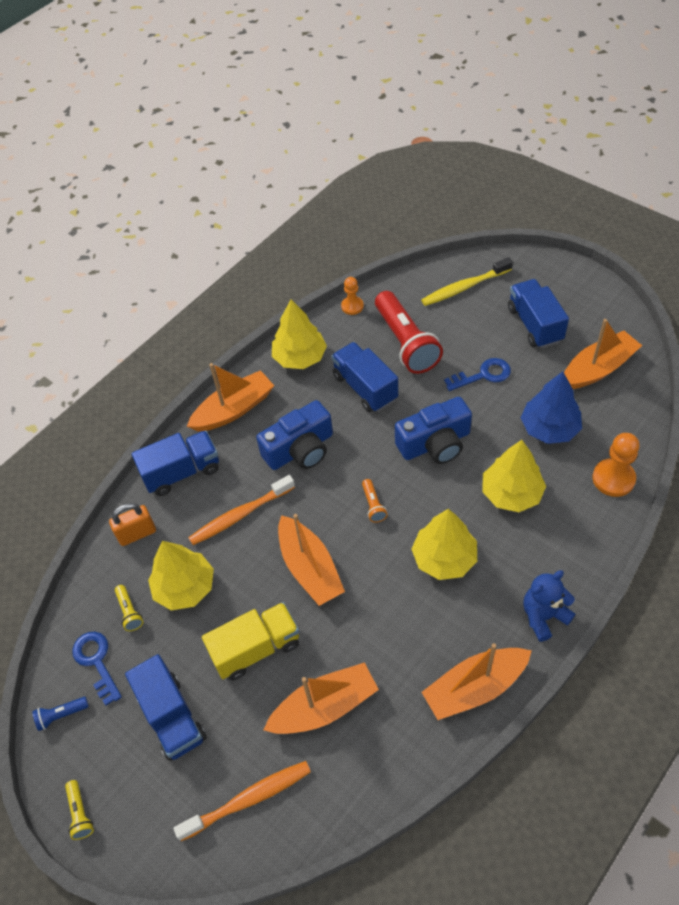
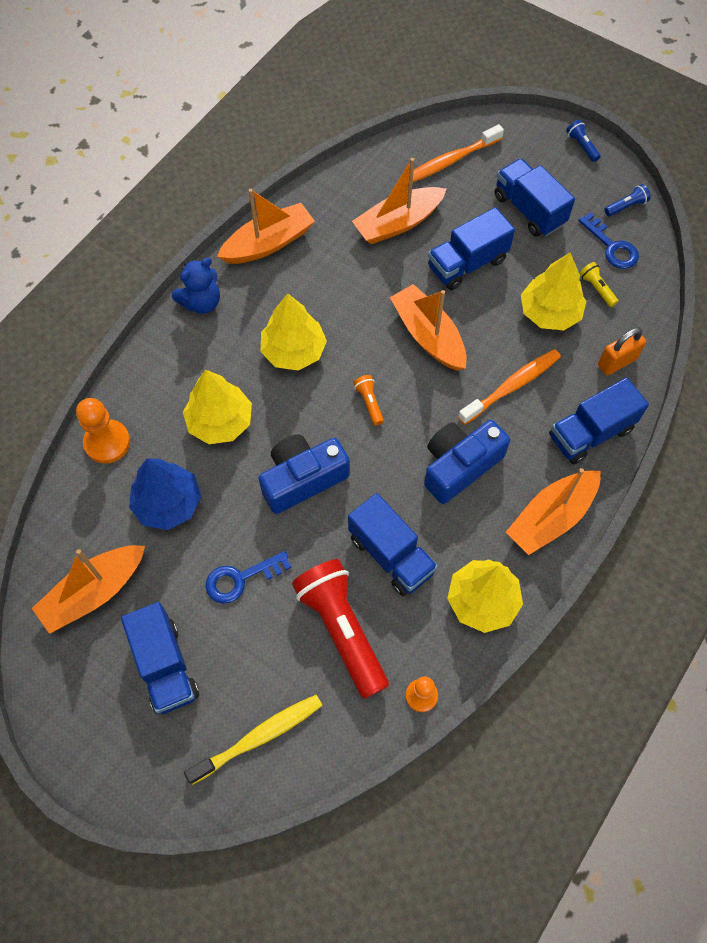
camera: 170 degrees right, 10 degrees up
yellow flashlight [65,780,94,840] -> blue flashlight [566,120,601,162]
yellow truck [202,602,299,681] -> blue truck [428,207,515,290]

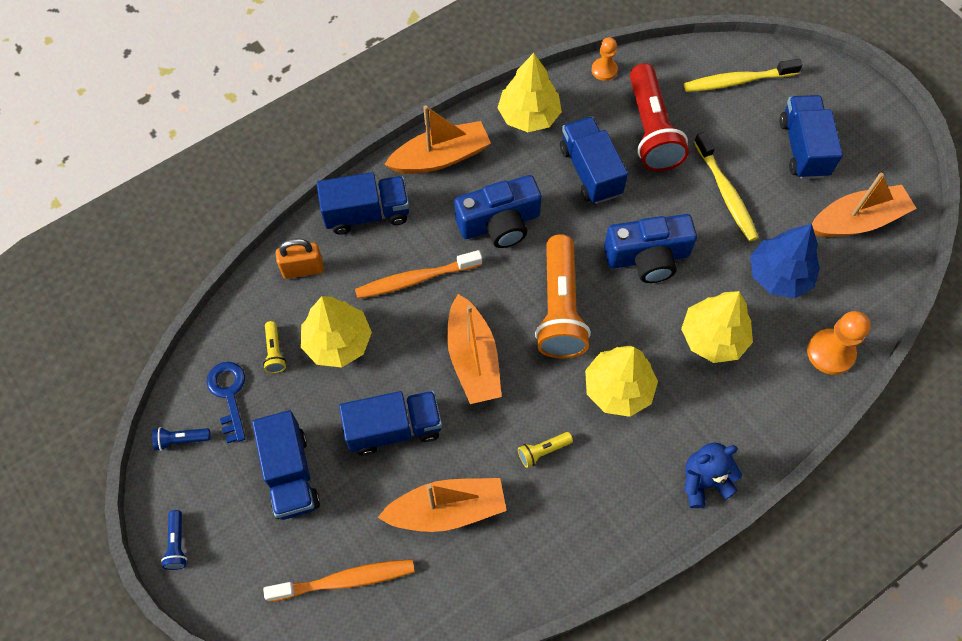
camera: 160 degrees left, 0 degrees up
blue key [206,551,291,604] -> yellow toothbrush [694,132,759,241]
orange boat [217,189,315,264] -> none
orange flashlight [353,375,384,426] -> orange flashlight [535,234,591,358], size x2.42
none -> yellow flashlight [518,432,573,468]

